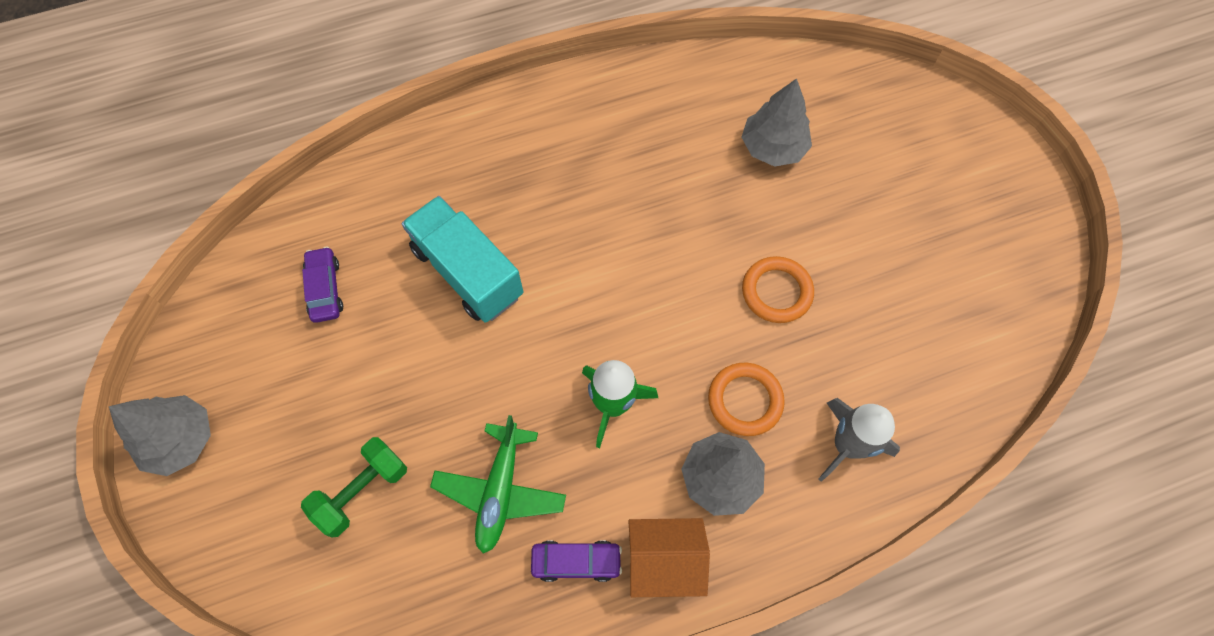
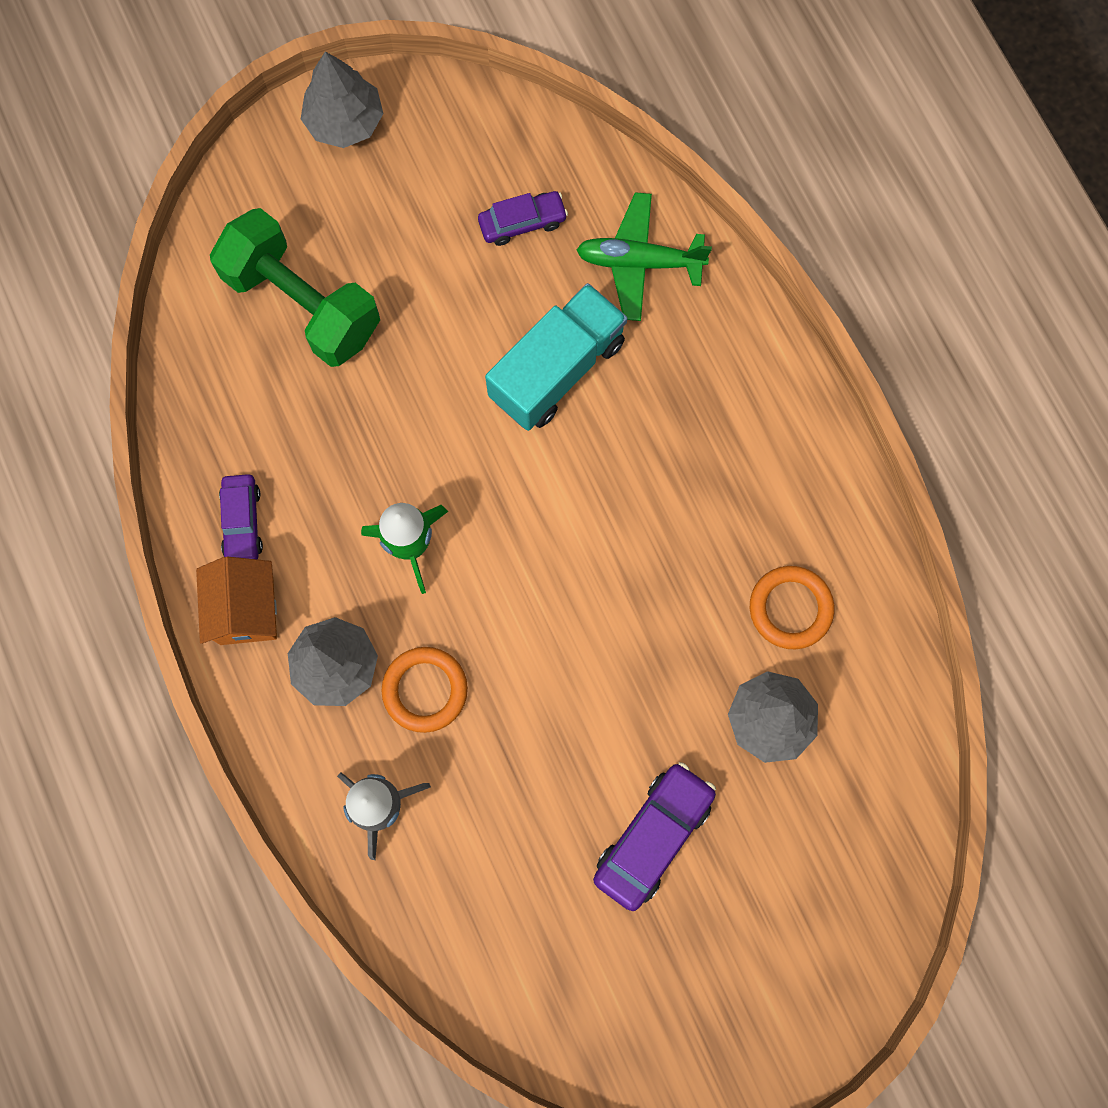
camera: 85 degrees right, 10 degrees up
green dumbbell [301,437,407,537] -> green dumbbell [210,208,380,367], size x1.65
green plane [430,415,566,554] -> green plane moved to [576,192,712,321]
orange ring [742,256,814,323] -> orange ring moved to [750,566,834,649]
none -> purple car [593,762,716,911]

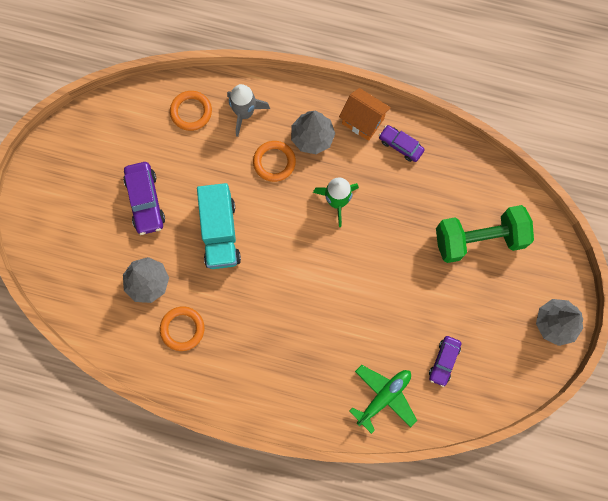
camera: 130 degrees right, 0 degrees up
turquoise truck [485,283,628,431] -> turquoise truck moved to [197,183,241,269]
none -> orange ring [170,91,212,131]

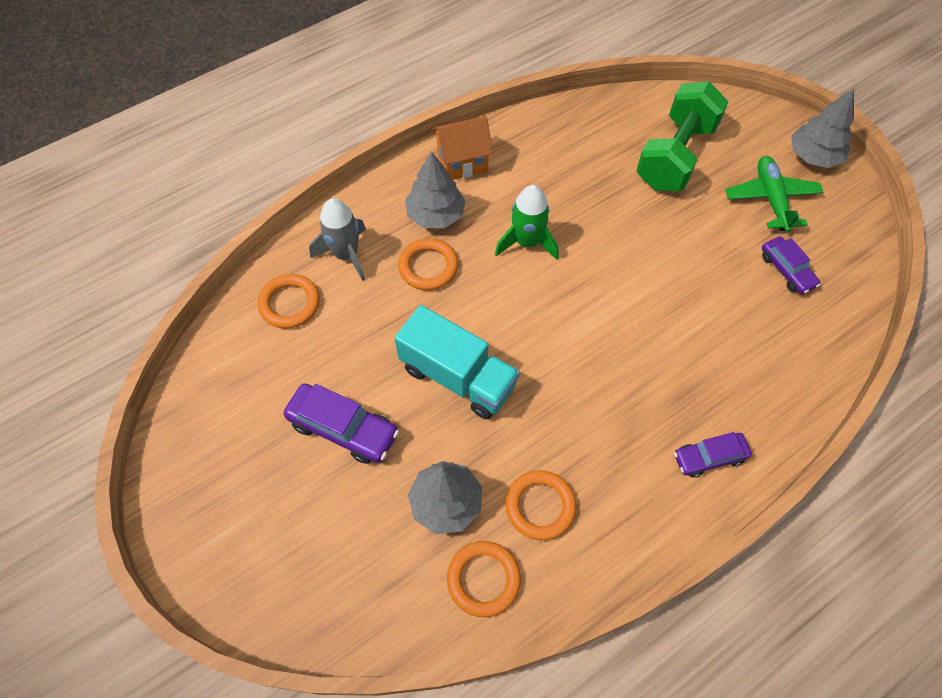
camera: 50 degrees left, 15 degrees down
green plane [349,365,417,434] -> green plane moved to [725,156,824,232]
purple car [379,125,425,162] -> purple car moved to [674,432,752,477]
none -> orange ring [447,541,521,617]

